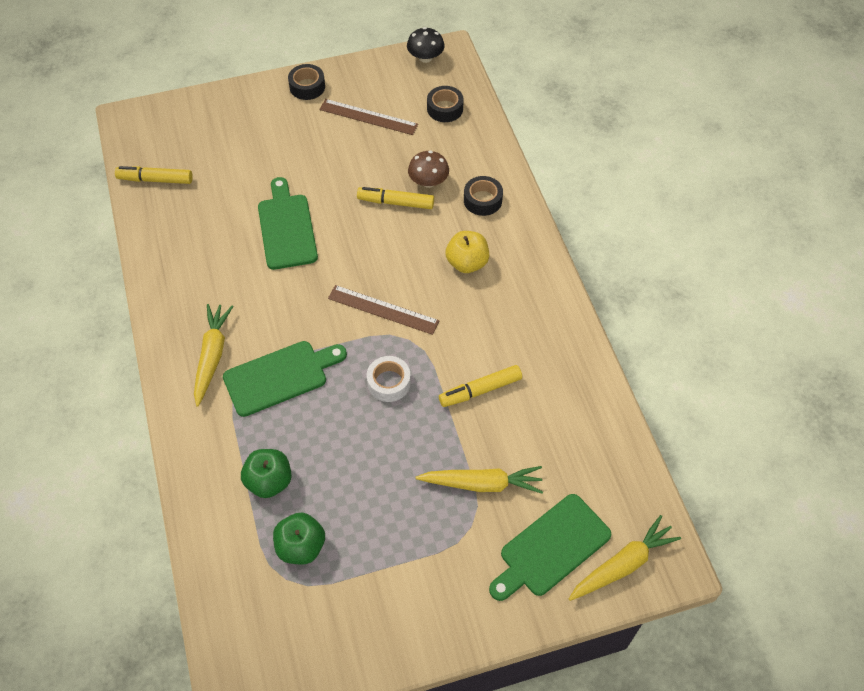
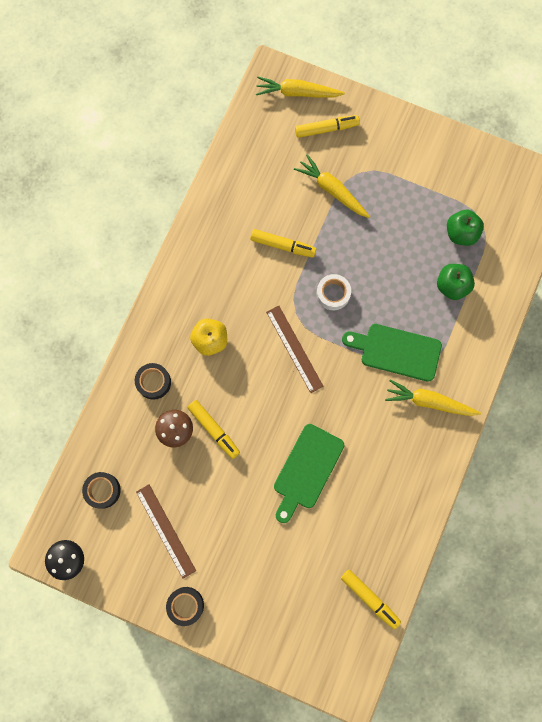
camera: 140 degrees left, 20 degrees up
yellow carrot [194,304,234,407] -> yellow carrot turned 60 degrees clockwise [385,380,481,416]
green cutting board [489,494,611,601] -> yellow marker [295,115,360,138]

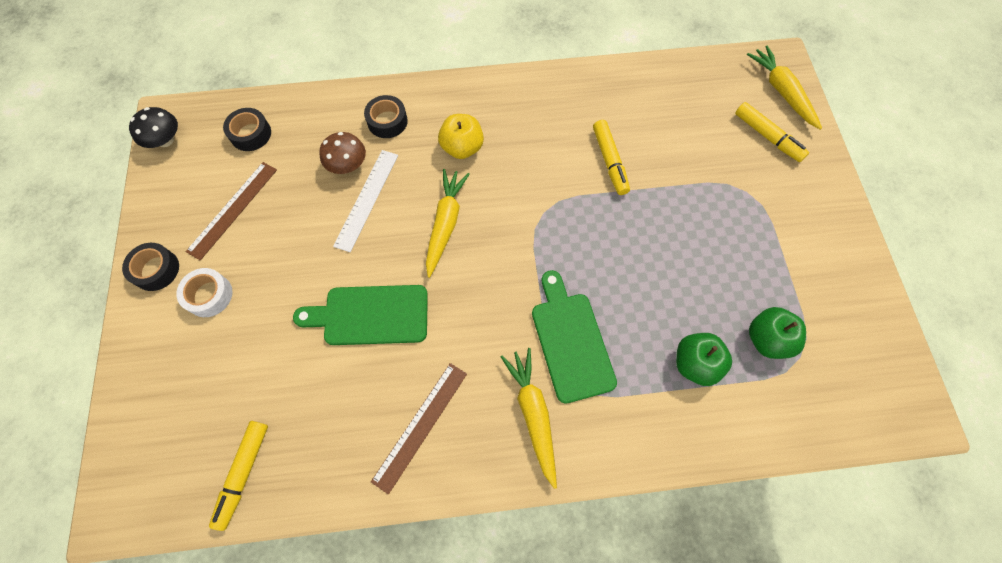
camera: 60 degrees right, 10 degrees down
yellow marker [188,400,240,459] -> white ruler [333,150,398,252]
brown ruler [266,306,324,393] -> brown ruler moved to [371,363,467,495]
yellow carrot [294,154,370,218] -> yellow carrot moved to [426,169,470,278]
white tape [316,274,351,310] -> white tape moved to [176,268,233,317]

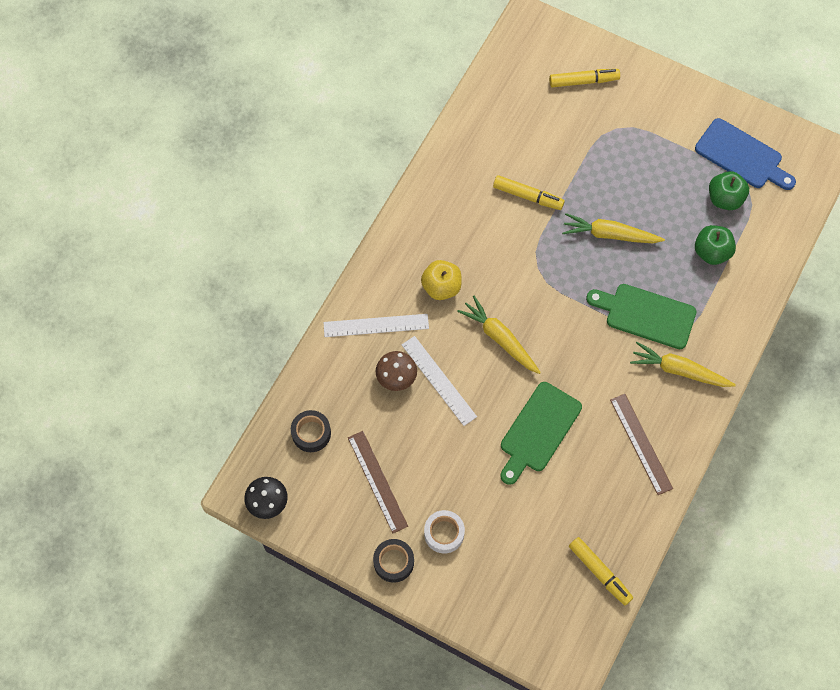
camera: 55 degrees left, 0 degrees up
black tape [364,95,408,138] -> white ruler [323,314,429,337]
yellow carrot [747,45,822,130] -> yellow carrot moved to [562,213,665,243]
none -> blue cutting board [695,118,796,190]

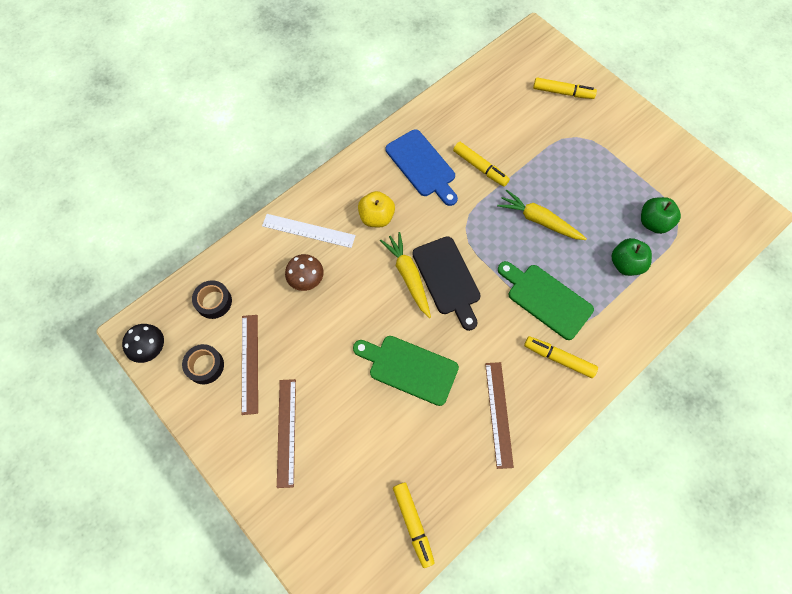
camera: 20 degrees right, 0 degrees up
black tape [373,539,414,583] -> black tape moved to [182,344,224,384]
white ruler [402,336,477,426] -> none
white tape [424,510,465,554] -> brown ruler [277,379,296,488]
green cutting board [501,382,582,485] -> green cutting board turned 60 degrees clockwise [353,336,459,406]
yellow carrot [630,342,736,387] -> yellow marker [524,336,598,378]
blue cutting board [695,118,796,190] -> blue cutting board moved to [386,129,458,206]
none -> black cutting board [412,236,481,331]

